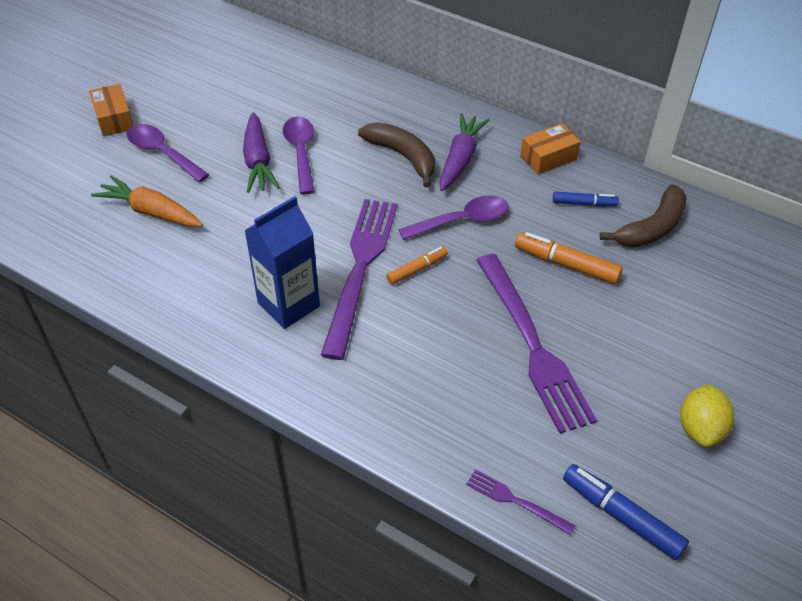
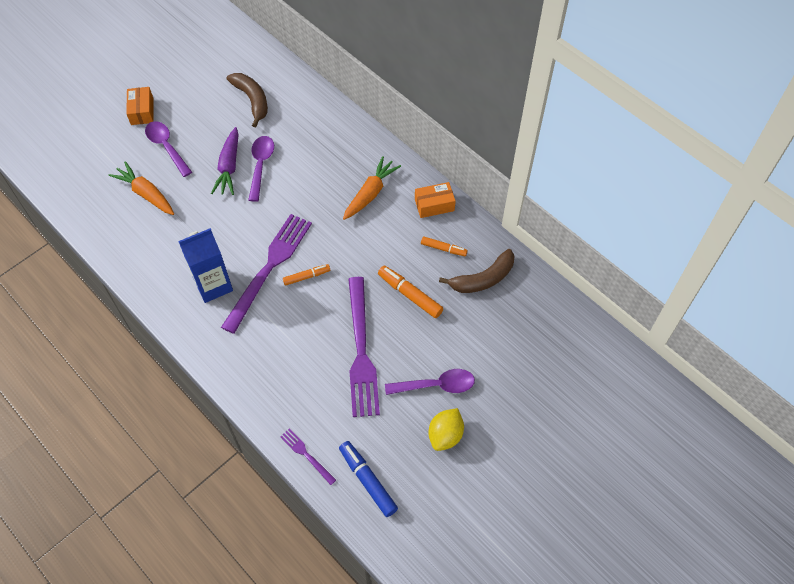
camera: 15 degrees right, 10 degrees up
brown banana [358,122,435,187] -> brown banana moved to [227,73,268,127]
purple spoon [398,196,509,240] -> purple spoon moved to [385,369,475,395]
purple carrot [439,113,490,191] -> orange carrot [343,156,401,220]
blue marker [553,192,619,206] -> orange marker [421,236,467,256]

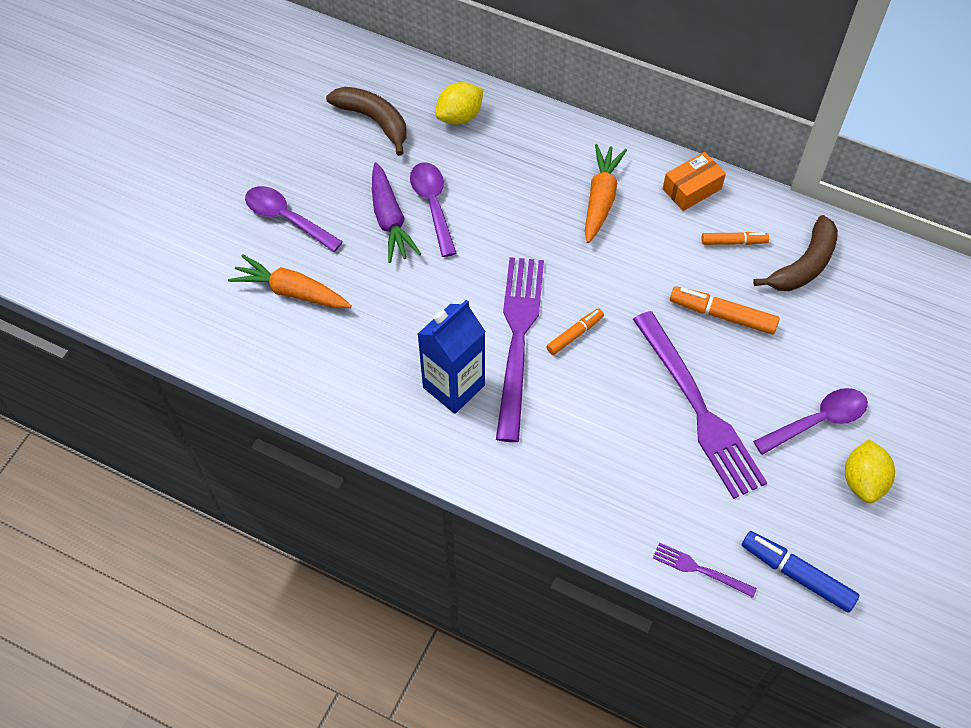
camera: 20 degrees left, 0 degrees up
orange box [126,87,153,125] -> none
none -> yellow lemon [435,82,483,125]

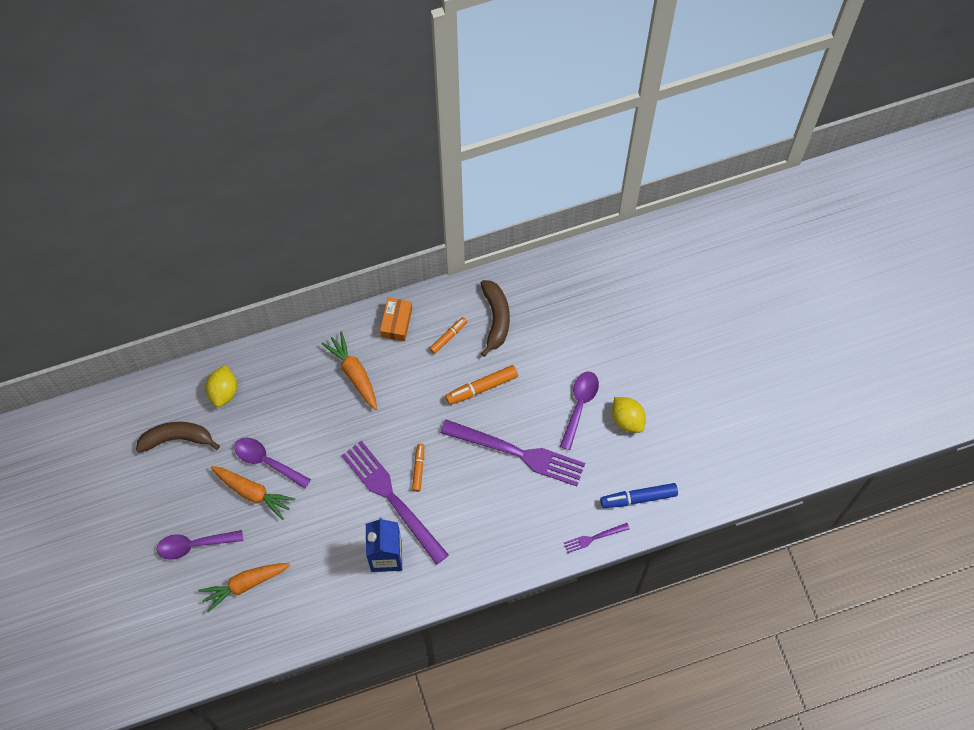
camera: 45 degrees left, 10 degrees up
purple carrot [372,162,421,263] -> orange carrot [211,466,295,520]

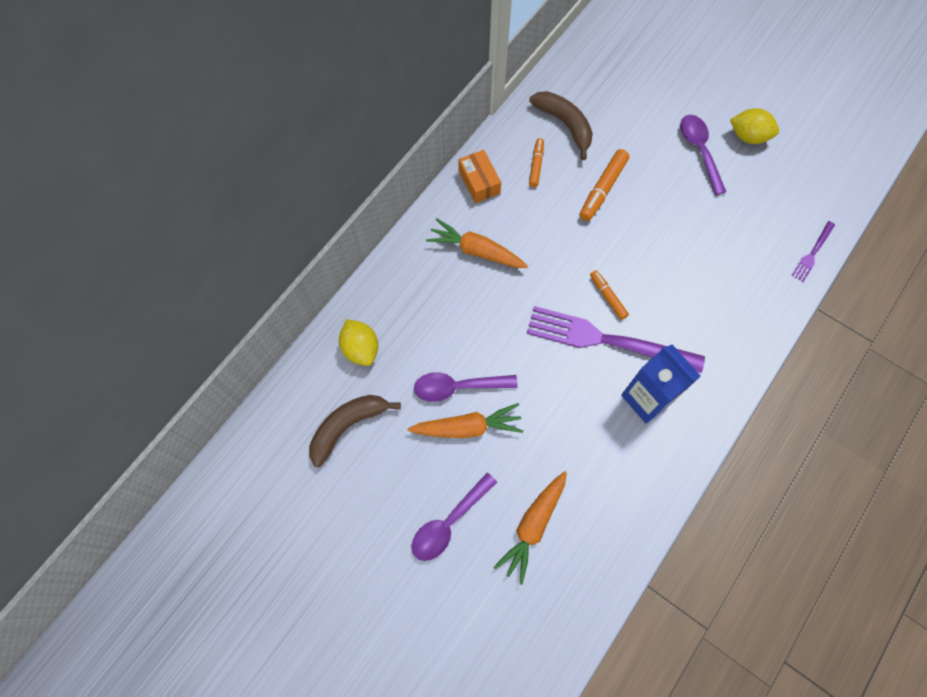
camera: 35 degrees left, 0 degrees up
purple fork [440,419,585,486] -> none
blue marker [600,483,678,508] -> none

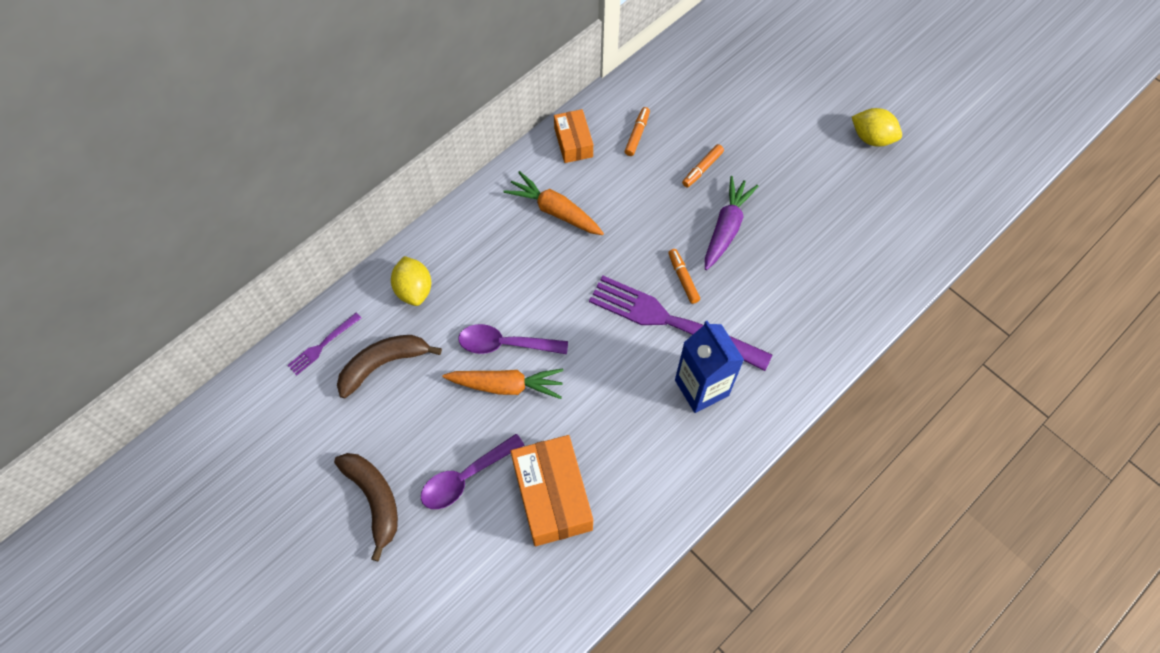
camera: 10 degrees right, 5 degrees down
orange carrot [493,471,567,585] -> orange box [511,435,593,546]
brown banana [529,91,593,160] -> brown banana moved to [334,453,398,562]
orange marker [579,149,629,221] -> orange marker [682,144,724,187], size x0.63
purple spoon [680,115,726,195] -> none
purple fork [792,221,835,282] -> purple fork moved to [287,312,361,375]
none -> purple carrot [705,176,758,270]

